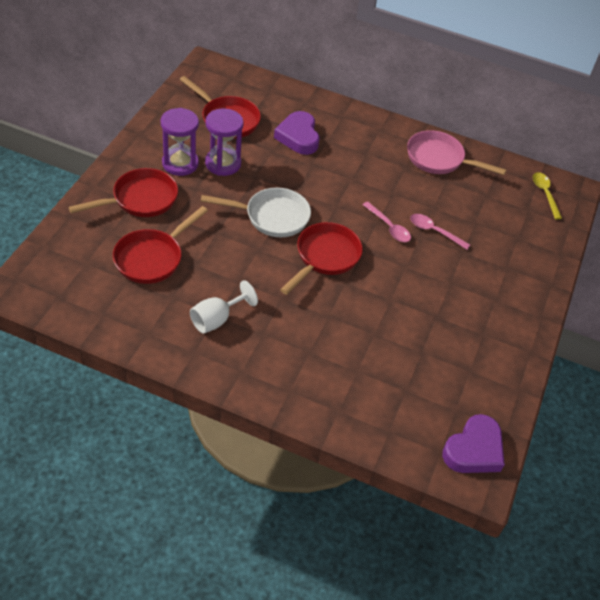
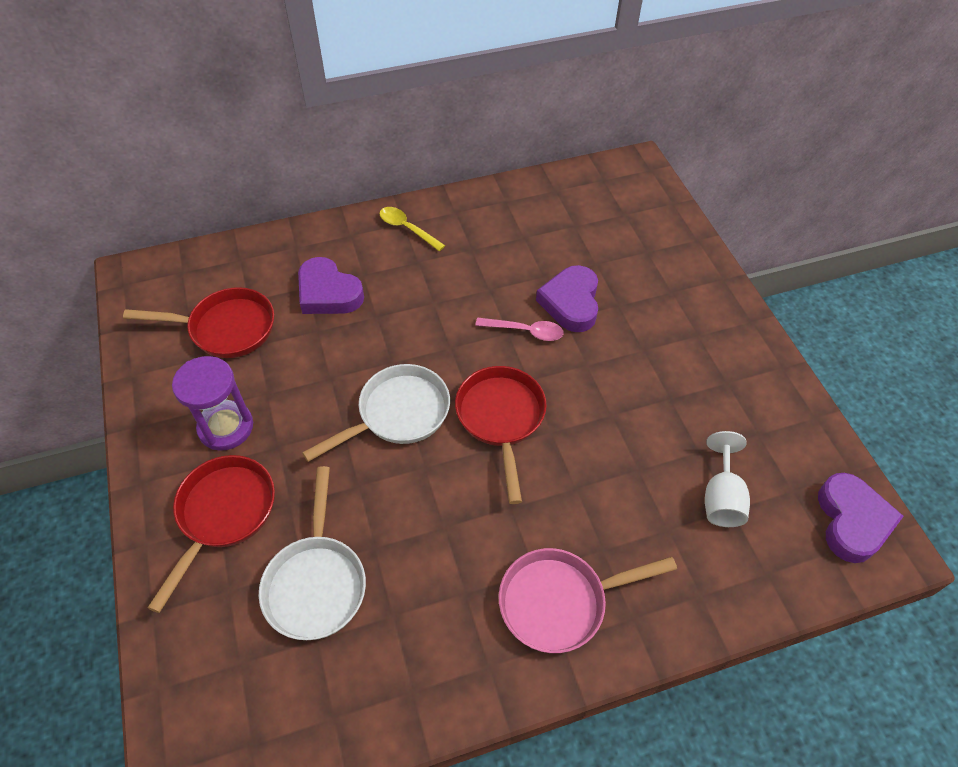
camera: 35 degrees left, 5 degrees up
red pan [113,206,208,284] -> white pan [259,466,366,640]
white goblet [190,280,258,334] -> white goblet moved to [705,431,750,527]
purple hourglass [205,108,244,176] -> none
pink pan [407,130,506,175] -> pink pan moved to [499,548,677,653]
pink spoon [410,214,470,250] -> purple heart [536,265,598,332]
yellow spoon [533,172,562,220] -> yellow spoon moved to [379,207,445,251]

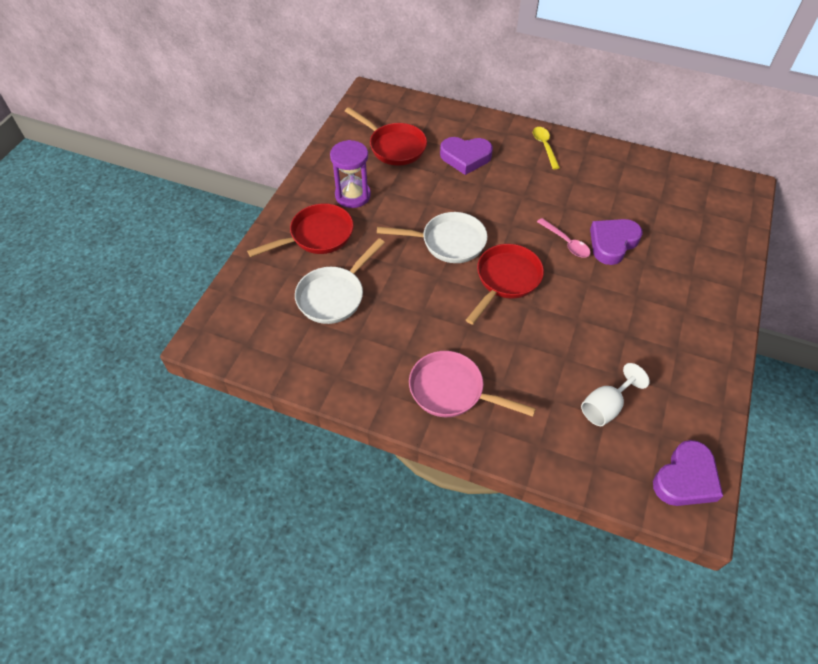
camera: 40 degrees right, 0 degrees up
purple heart [298,257,364,314] -> purple heart turned 75 degrees counterclockwise [440,137,493,175]

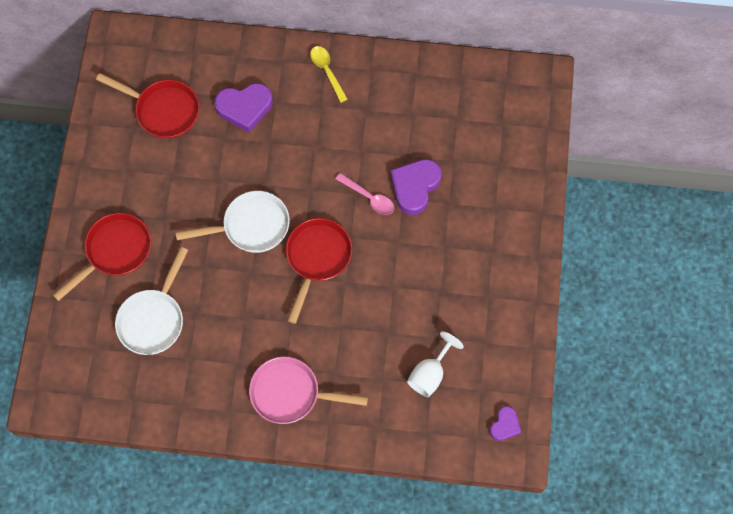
camera: 15 degrees left, 15 degrees up
purple hourglass [330,140,371,208] -> none
purple heart [653,440,723,506] -> purple heart [490,406,521,441], size x0.57

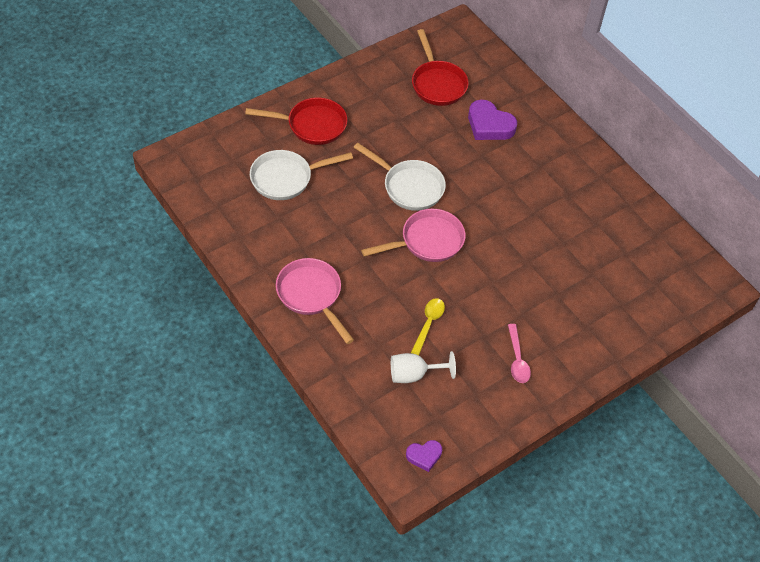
camera: 45 degrees right, 15 degrees down
red pan [286,218,352,324] -> pink pan [361,209,465,262]
yellow spoon [310,46,348,103] -> yellow spoon moved to [411,298,445,355]
pink spoon [336,173,394,215] -> pink spoon moved to [508,324,531,383]
purple heart [391,159,442,215] -> none

